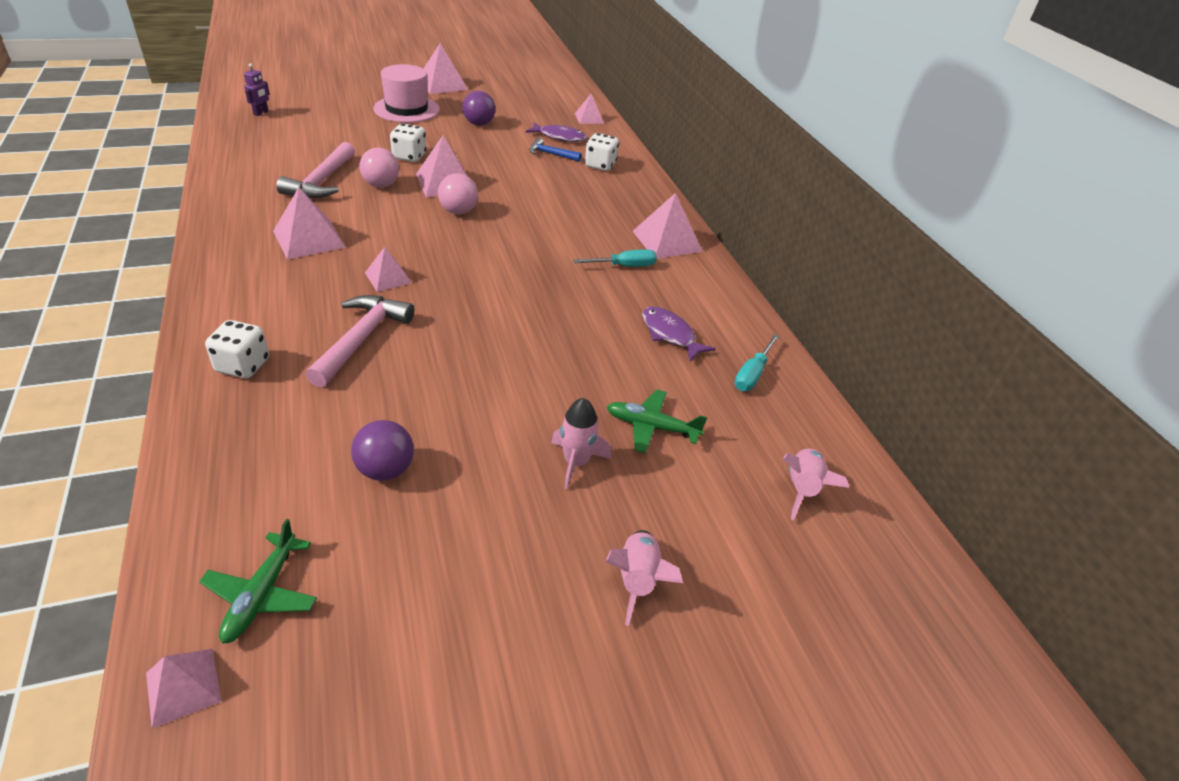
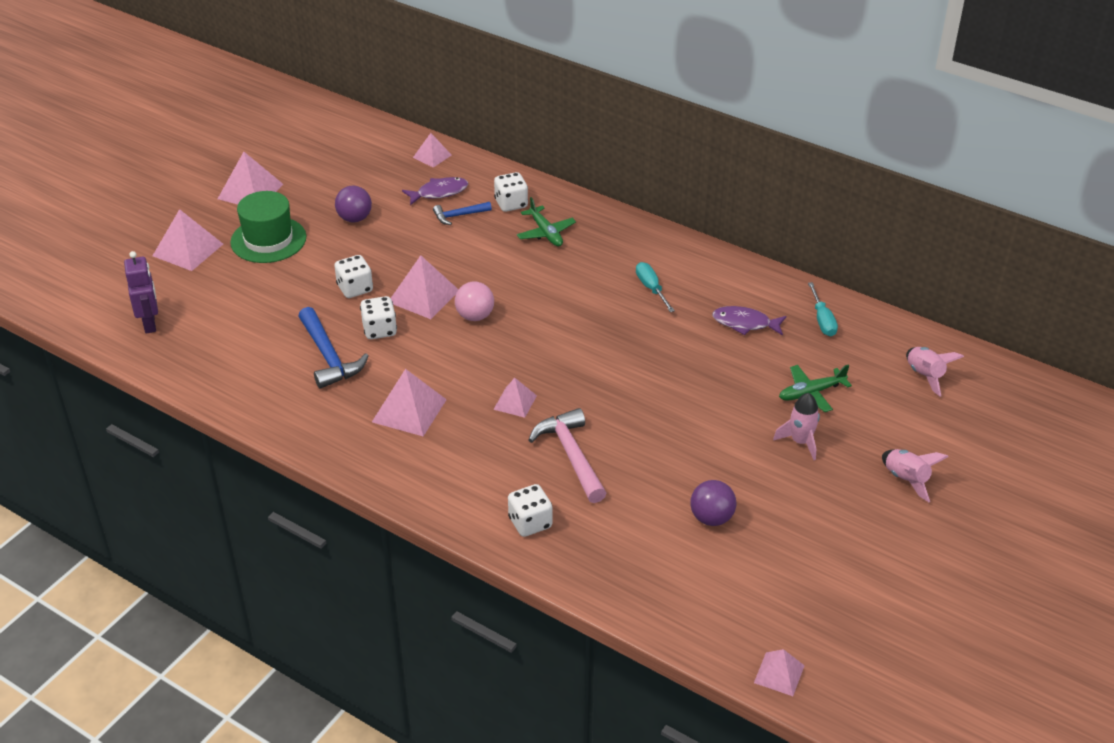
camera: 35 degrees left, 0 degrees up
green plane [199,519,317,644] -> green plane moved to [517,197,576,247]
purple robot [244,63,270,116] -> purple robot [124,251,158,333], size x1.58
pink hammer [276,142,355,198] -> blue hammer [298,307,369,389]
pink ball [359,148,399,188] -> white dice [360,296,397,339]
pink hat [373,64,440,123] -> green hat [230,191,306,263]
turquoise screwdriver [573,249,657,267] -> turquoise screwdriver turned 60 degrees counterclockwise [636,262,675,312]
pink pyramid [632,193,703,259] -> pink pyramid moved to [153,209,223,271]

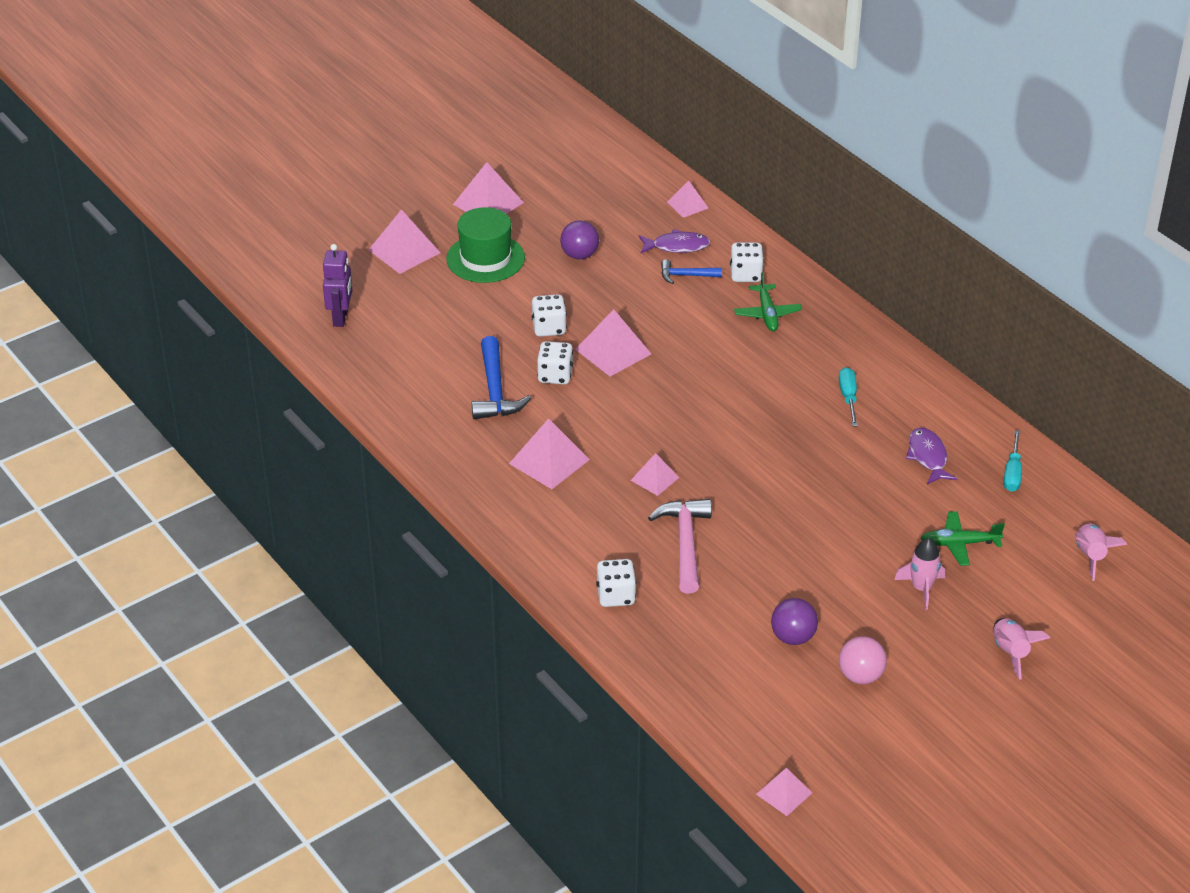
camera: 20 degrees right, 0 degrees up
pink ball [455,281,494,321] -> pink ball moved to [839,636,887,684]
purple fish [712,306,786,336] -> purple fish turned 45 degrees clockwise [906,427,957,484]

